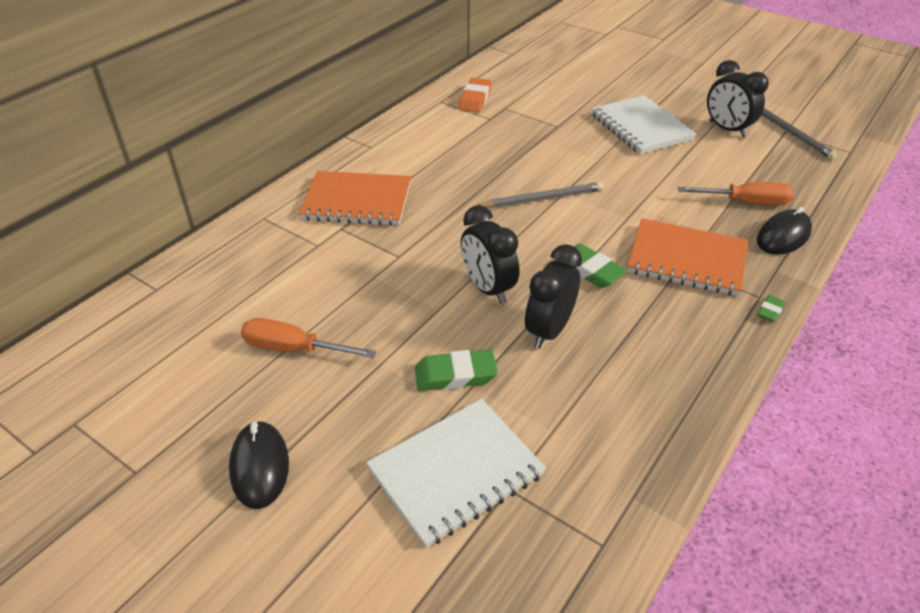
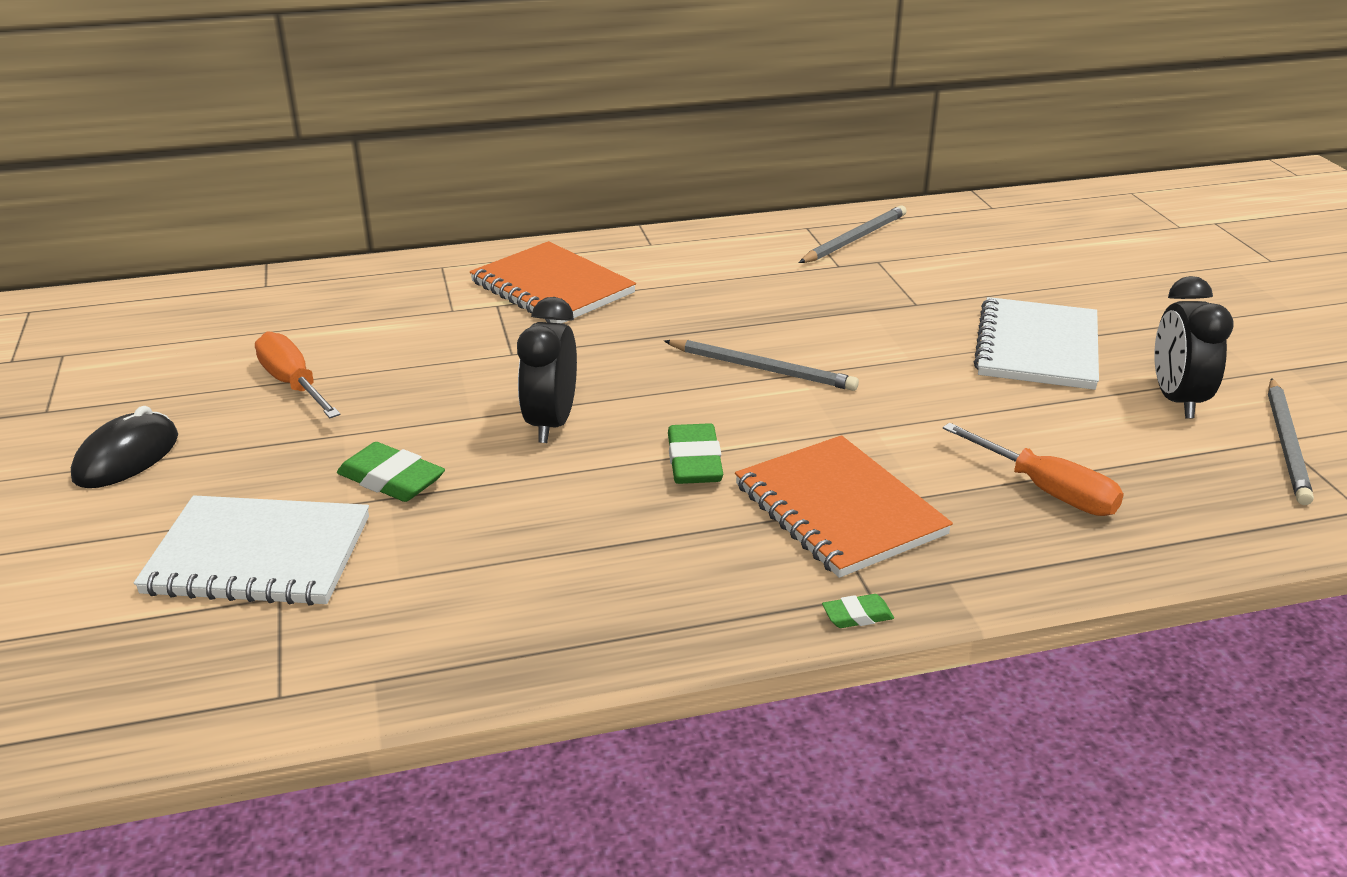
camera: 40 degrees right, 10 degrees down
orange eraser [459,78,492,112] -> grey pencil [799,205,907,263]
black clock [525,244,582,349] -> none
black mouse [757,207,812,255] -> none

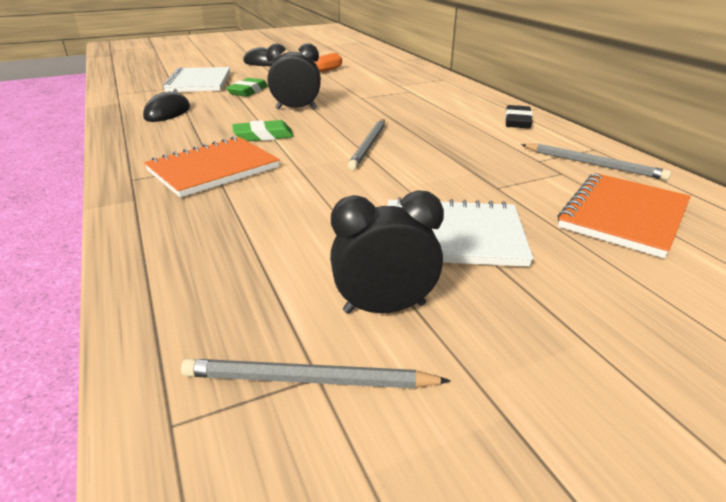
camera: 80 degrees right, 0 degrees up
orange notebook [470,241,636,323] -> orange notebook moved to [558,173,691,258]
green eraser [822,594,894,628] -> none
orange screwdriver [943,423,1124,516] -> none
none -> black mouse [143,88,190,122]
none -> black eraser [505,105,533,128]

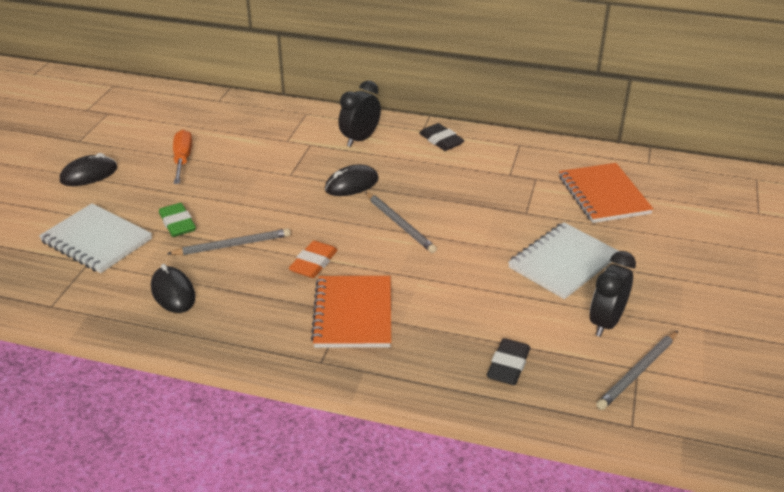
camera: 50 degrees left, 5 degrees up
green eraser [232,120,294,141] -> orange eraser [289,241,338,278]
black clock [266,43,321,109] -> black clock moved to [339,81,381,147]
grey pencil [521,144,671,180] -> grey pencil moved to [167,228,290,255]
none -> black mouse [325,165,379,196]
none -> black eraser [487,338,530,385]

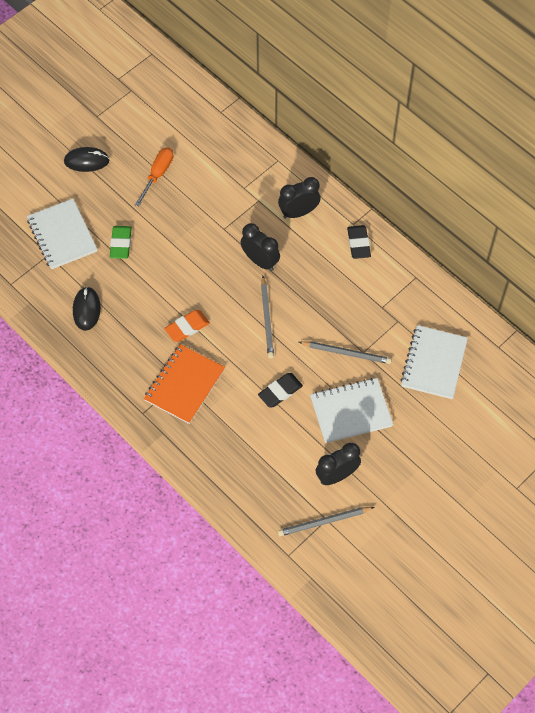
camera: 30 degrees right, 25 degrees up
grey pencil [167,228,290,255] -> grey pencil moved to [299,341,392,364]
black mouse [325,165,379,196] -> black clock [240,223,280,271]
black eraser [487,338,530,385] -> black eraser moved to [258,373,303,407]
orange notebook [559,163,653,223] -> white notebook [400,325,468,399]

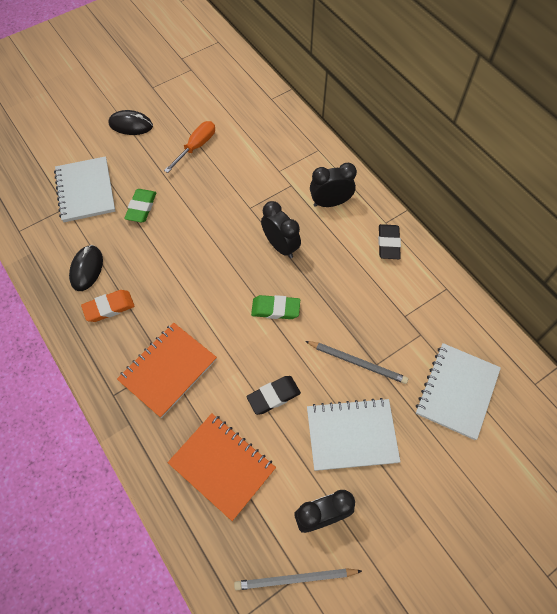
camera: 10 degrees right, 0 degrees up
orange eraser [164,310,210,342] -> orange eraser moved to [81,290,135,322]
grey pencil [261,276,274,358] -> green eraser [251,295,300,319]
none -> orange notebook [168,414,276,521]

